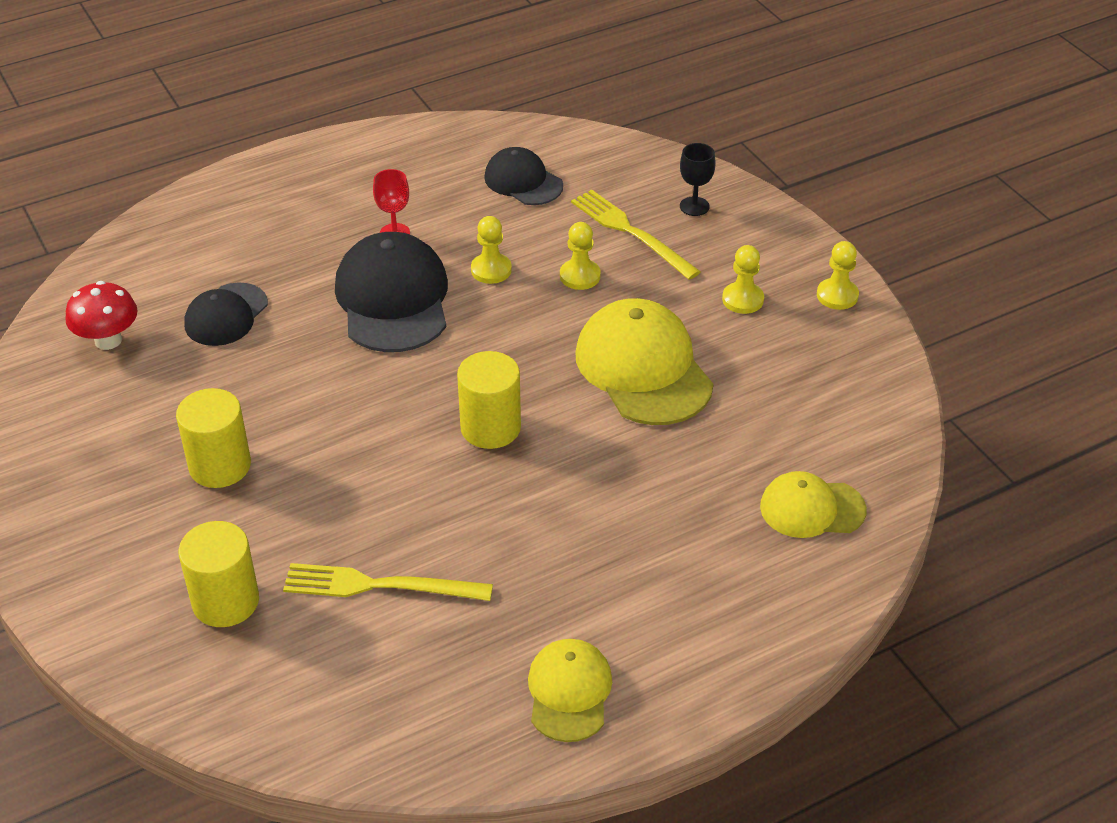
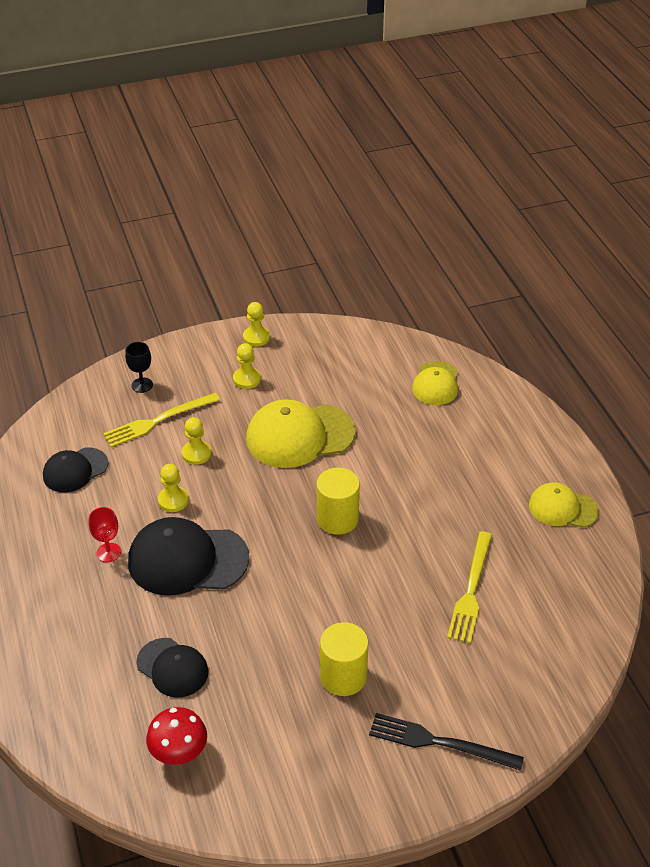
camera: 80 degrees left, 0 degrees up
yellow cylinder [178,521,259,627] -> none
none -> black fork [369,713,524,771]

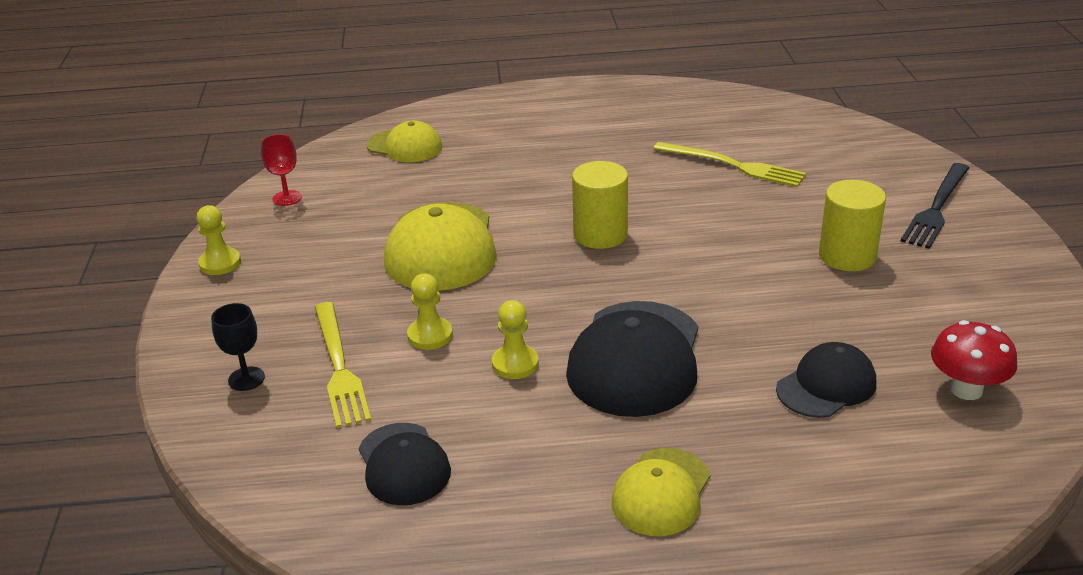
camera: 75 degrees left, 10 degrees down
red goblet [89,507,121,562] -> red goblet moved to [261,134,302,206]
yellow pawn [233,343,261,389] -> none
yellow cap [529,482,599,527] -> yellow cap moved to [611,448,710,536]

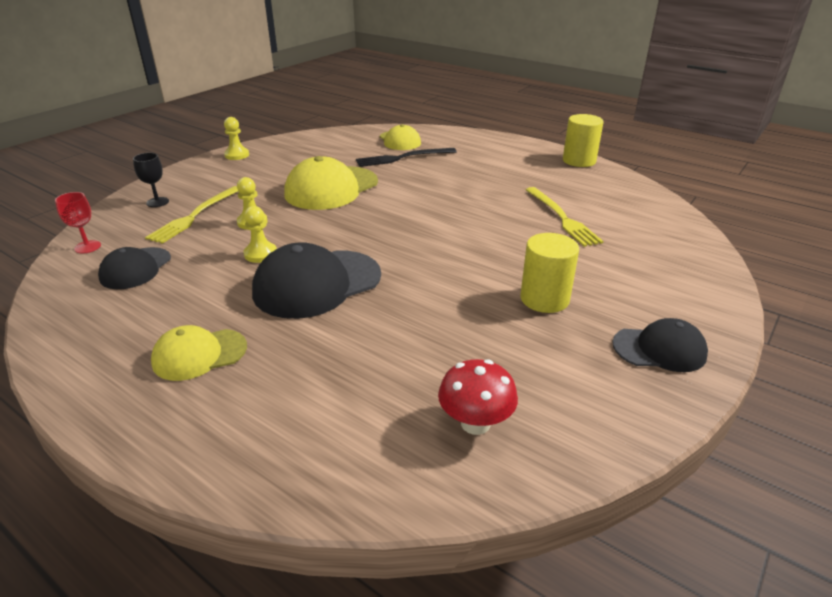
camera: 40 degrees right, 0 degrees up
red goblet [261,134,302,206] -> red goblet moved to [55,192,101,253]
yellow cylinder [572,161,628,249] -> yellow cylinder moved to [563,114,604,167]
black cap [776,342,876,418] -> black cap moved to [612,318,708,372]
black fork [901,163,969,249] -> black fork moved to [356,148,457,167]

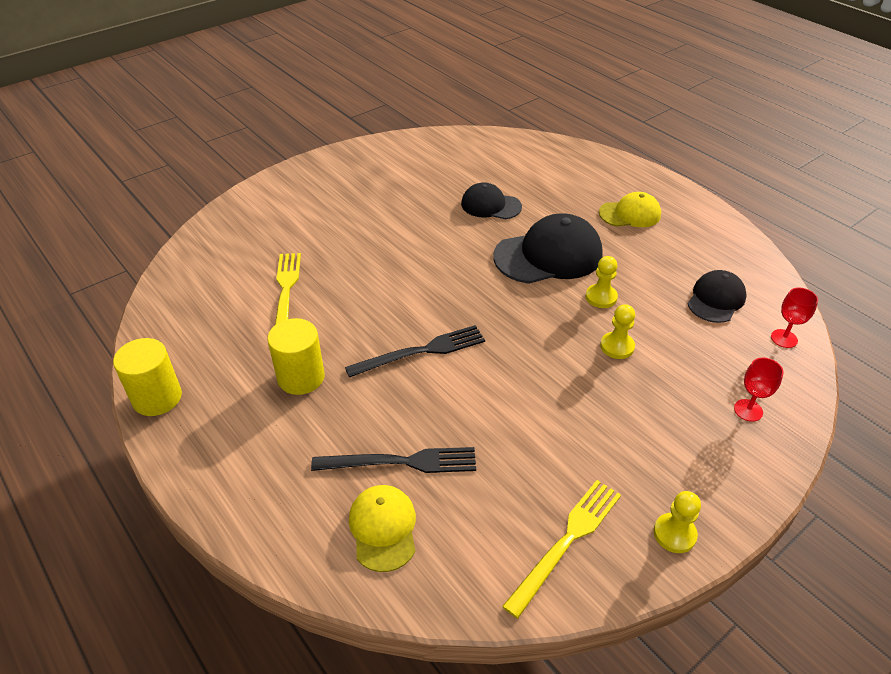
camera: 165 degrees left, 10 degrees up
black goblet [133,153,169,207] -> red goblet [734,358,784,422]
yellow fork [145,186,238,244] -> yellow fork moved to [502,480,621,619]
yellow cap [284,156,378,210] -> none
red mushroom [438,359,518,435] -> none
yellow cylinder [520,233,579,313] -> yellow cylinder moved to [267,318,325,395]
black cap [612,318,708,372] -> black cap moved to [461,182,522,219]
none -> black fork [345,325,485,377]

